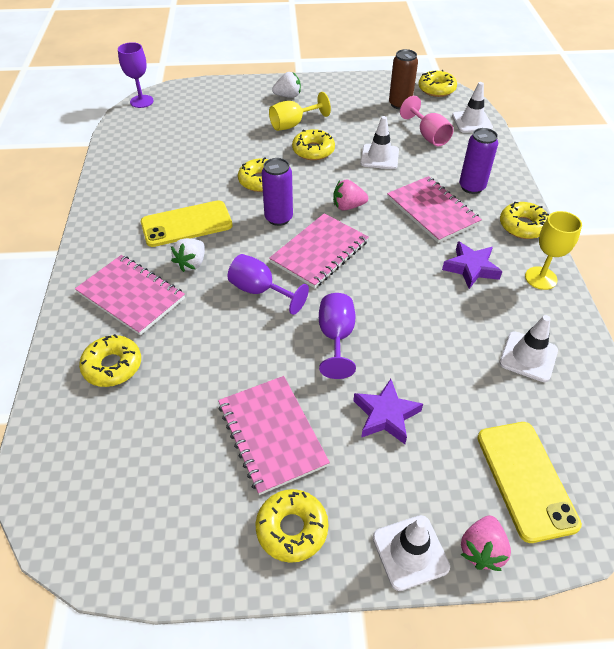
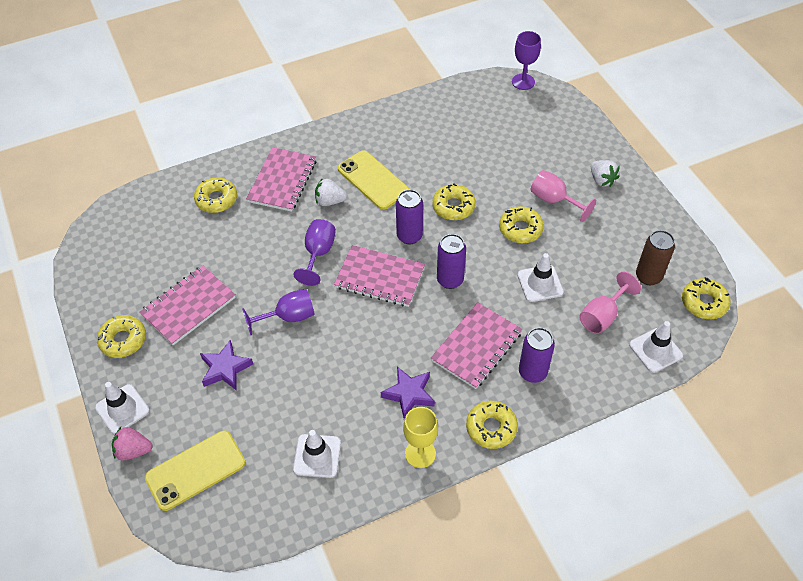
camera: 70 degrees right, 5 degrees up
yellow goblet [269,92,331,131] -> pink goblet [531,170,596,222]
pink strawberry [333,180,368,210] -> purple can [437,234,466,289]

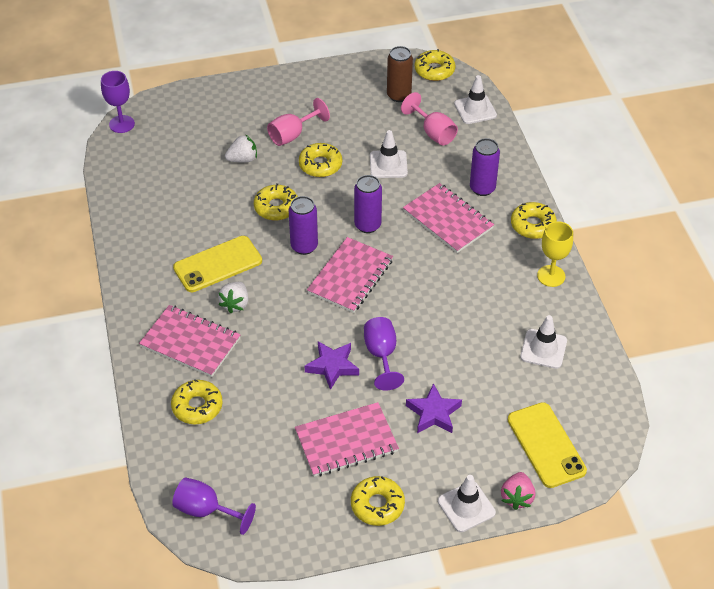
camera: 80 degrees left, 5 degrees down
pink notebook [140,265,236,345] -> pink notebook turned 75 degrees counterclockwise [295,402,399,477]
purple goblet [293,219,336,286] -> purple goblet moved to [172,477,256,535]
purple star [381,367,435,419] -> purple star moved to [305,341,359,390]
white strawberry [591,160,620,187] -> white strawberry moved to [225,134,257,162]

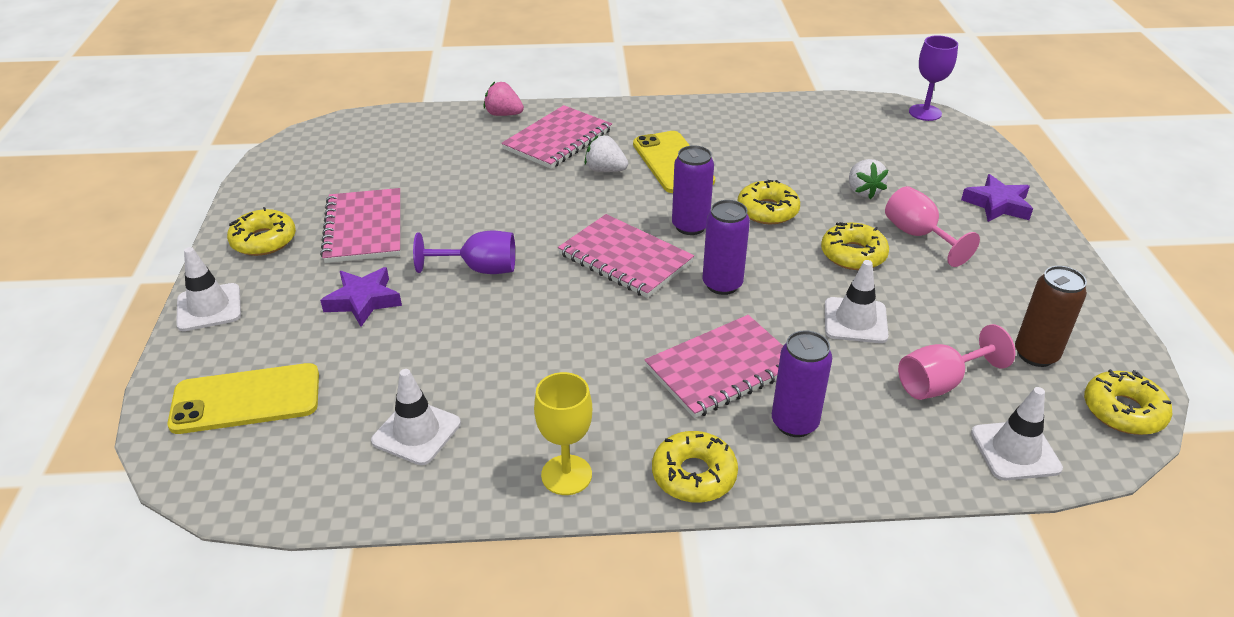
camera: 100 degrees right, 10 degrees down
yellow donut [171,379,223,424] -> none
purple goblet [172,477,256,535] -> none
purple star [305,341,359,390] -> purple star moved to [961,174,1033,222]
pink strawberry [501,472,535,510] -> pink strawberry moved to [483,82,524,116]

